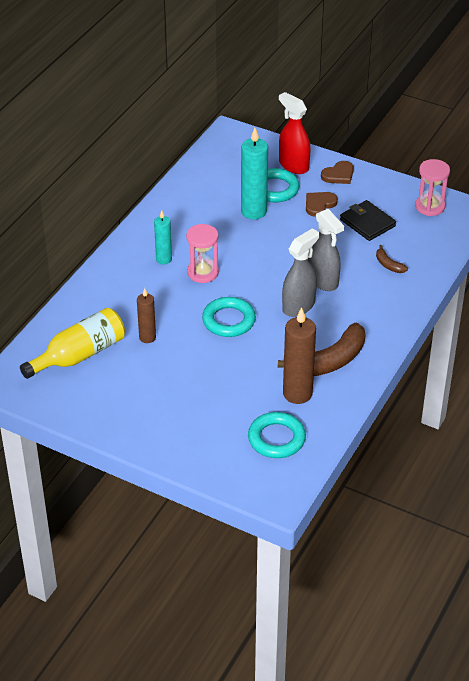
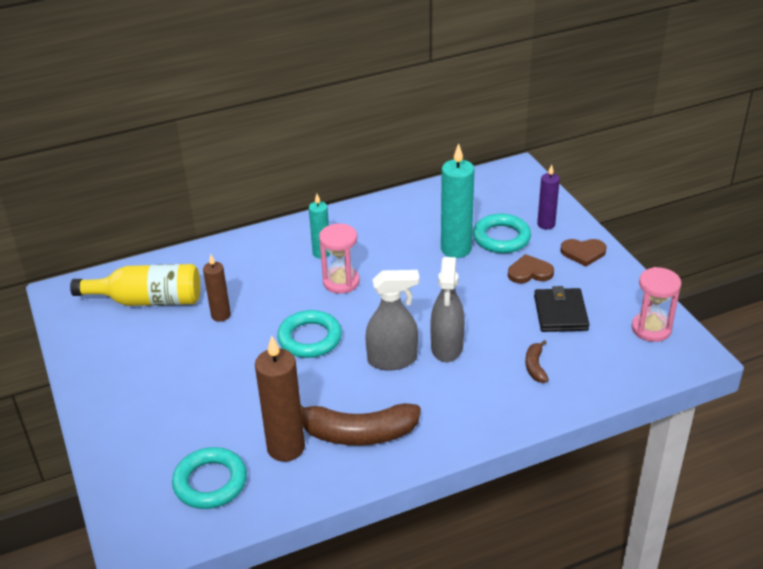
camera: 40 degrees right, 5 degrees down
red spray bottle [279,92,311,174] -> purple candle [537,165,560,229]

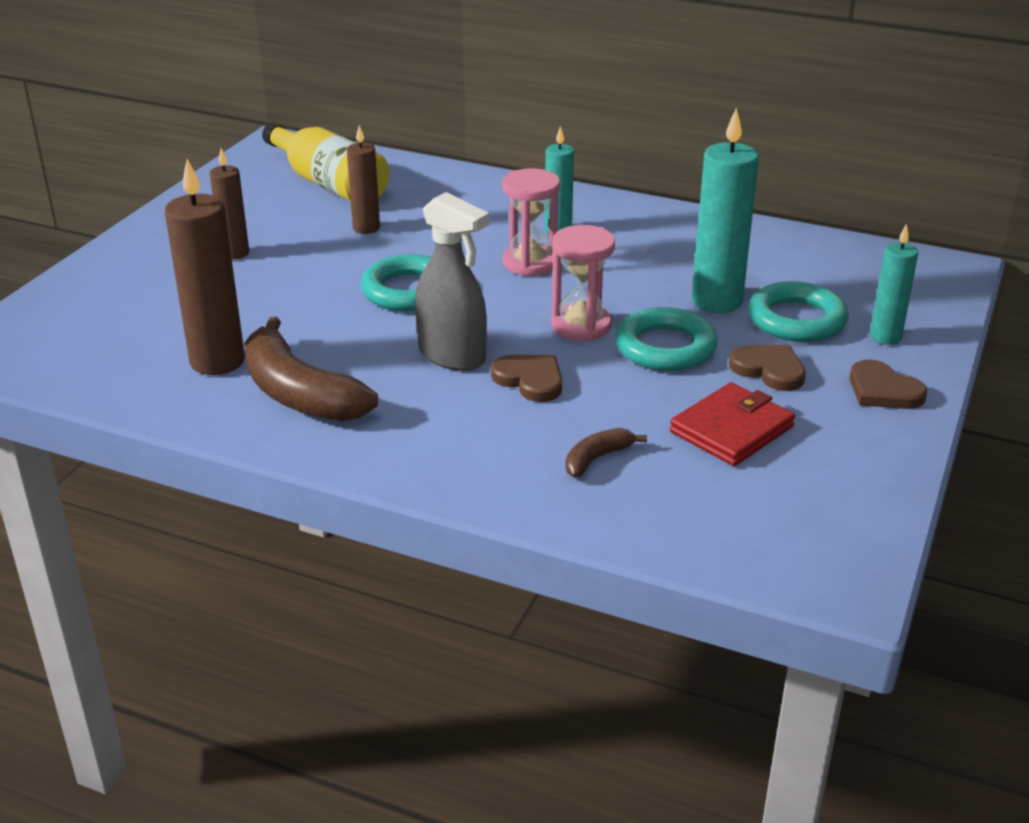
camera: 45 degrees right, 5 degrees down
turquoise ring [172,447,247,509] -> turquoise ring moved to [615,307,718,371]
grey spray bottle [431,257,465,362] -> brown heart [491,355,562,402]
black wallet [534,286,590,332] -> red wallet [670,382,795,466]
purple candle [537,165,560,229] -> turquoise candle [870,224,918,345]
pink hourglass [632,267,681,342] -> pink hourglass moved to [551,225,615,341]
none -> brown candle [210,148,249,259]

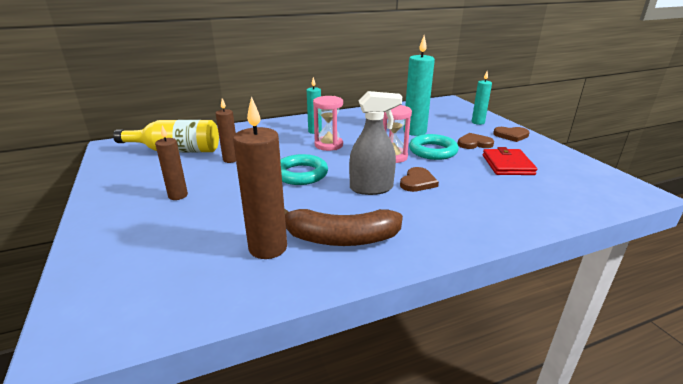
camera: 45 degrees left, 5 degrees down
brown heart [491,355,562,402] -> brown heart turned 120 degrees clockwise [400,167,439,192]
brown banana [565,428,647,478] -> none
turquoise ring [748,281,849,342] -> none

